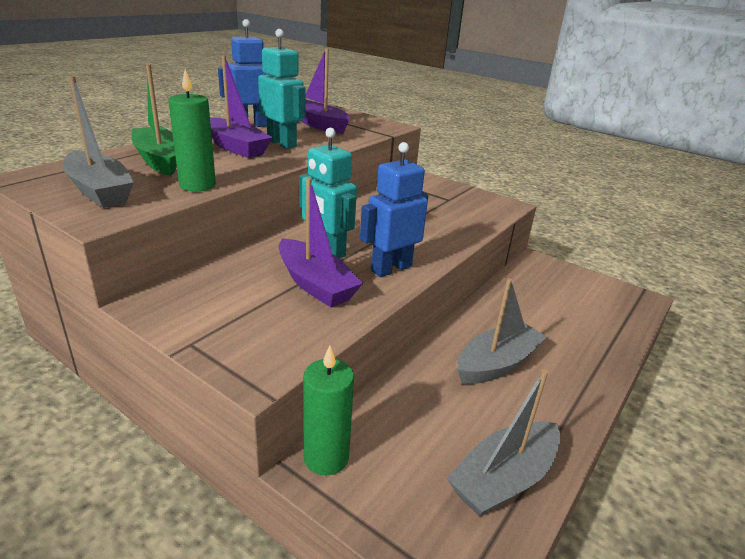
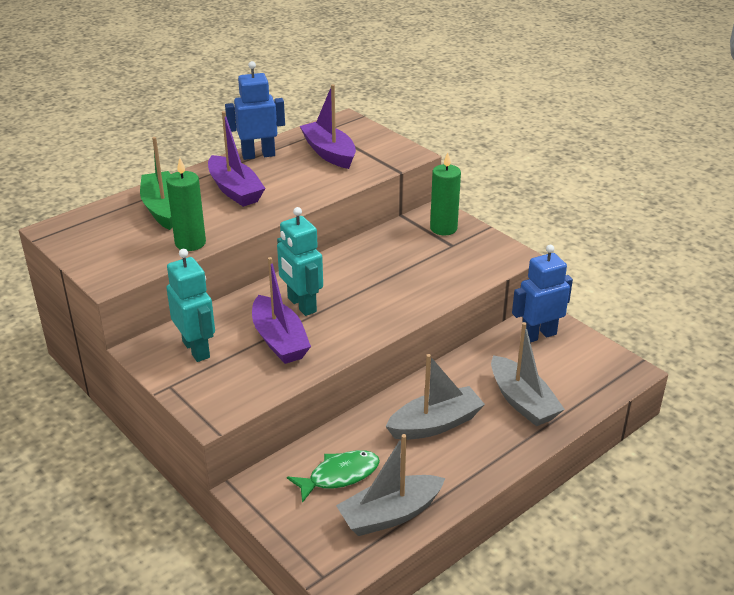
camera: 15 degrees right, 5 degrees up
grey boat [62,76,134,208] -> grey boat moved to [491,322,565,426]
turquoise robot [258,29,305,149] -> turquoise robot moved to [166,249,215,362]
green candle [303,345,354,475] -> green candle moved to [430,153,461,235]
blue robot [360,142,428,277] -> blue robot moved to [512,245,573,343]
none -> green fish [287,450,380,503]

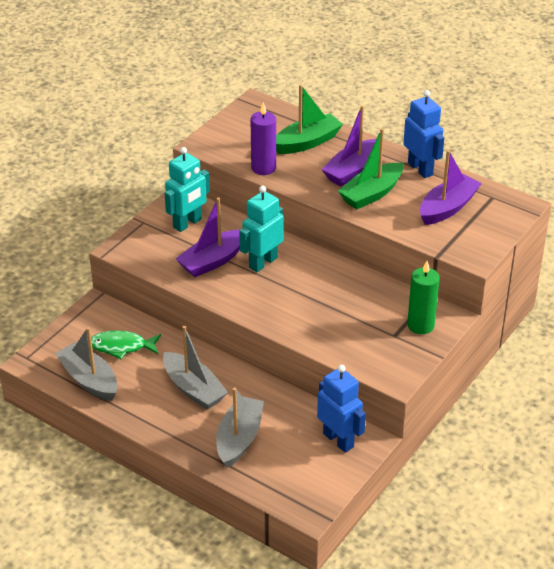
camera: 75 degrees right, 5 degrees up
green candle [166,158,206,251] -> purple candle [250,102,276,175]
green fish [287,450,380,503] -> green fish turned 135 degrees clockwise [91,331,161,359]
grey boat [491,322,565,426] -> grey boat turned 150 degrees clockwise [216,388,264,468]
none -> green boat [338,128,404,209]

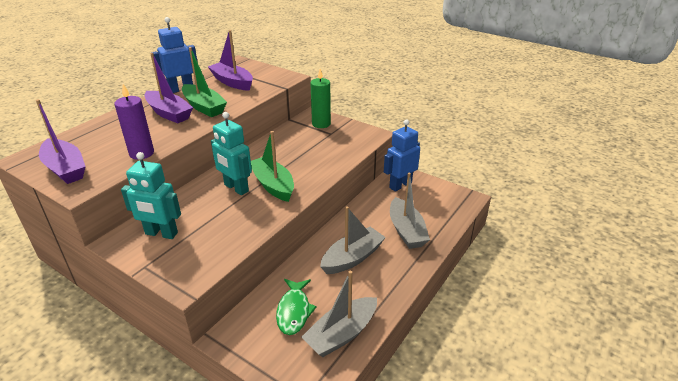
camera: 90 degrees left, 5 degrees down
turquoise robot [165,147,210,232] -> turquoise robot turned 150 degrees clockwise [121,152,181,239]
purple boat [175,197,240,277] -> purple boat moved to [36,99,86,184]
grey boat [216,388,264,468] -> grey boat turned 120 degrees counterclockwise [390,173,430,249]
green boat [276,85,343,154] -> green boat moved to [251,131,294,202]

